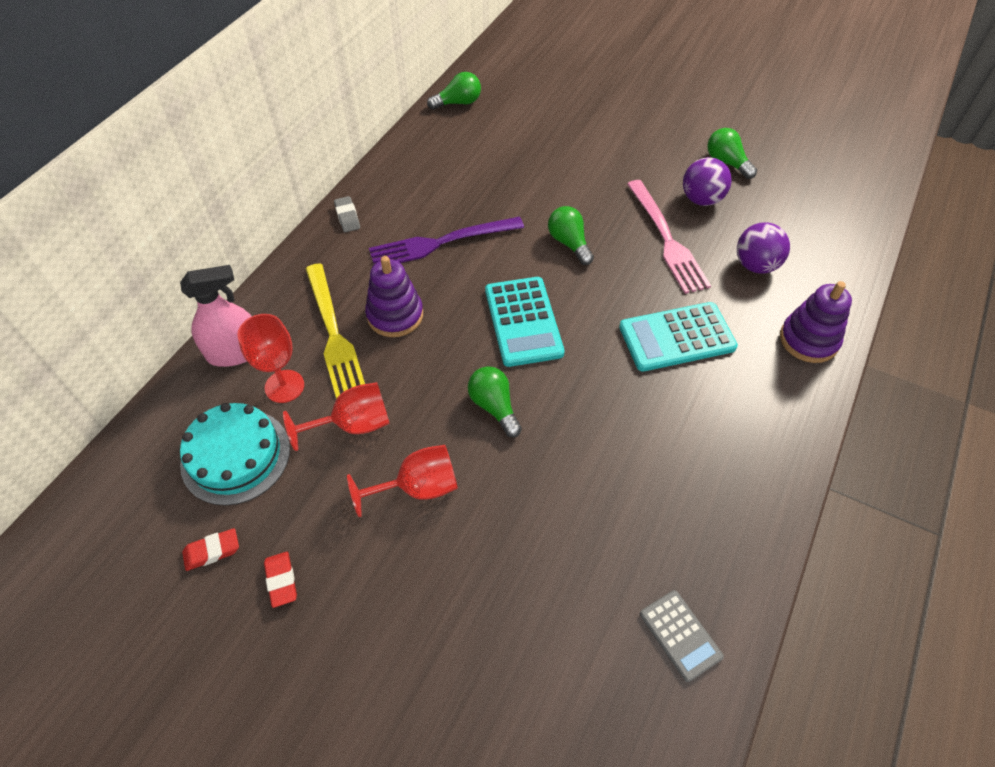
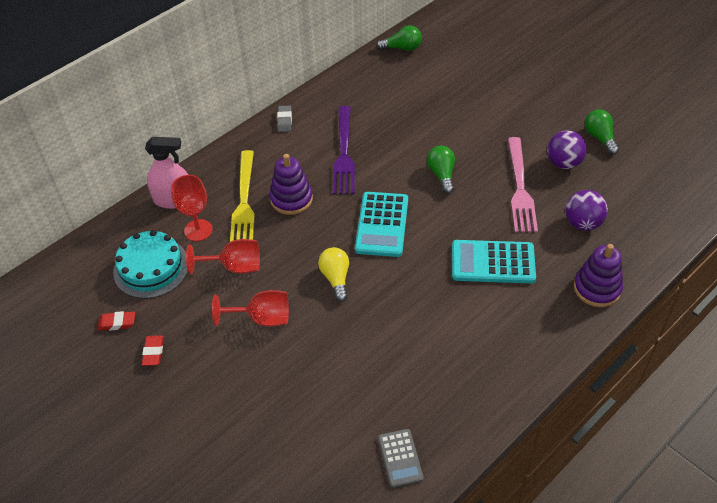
camera: 20 degrees right, 5 degrees down
purple fork [369,216,524,264] -> purple fork turned 90 degrees counterclockwise [333,106,355,194]
green light bulb [468,366,522,437] -> yellow light bulb [318,247,349,302]

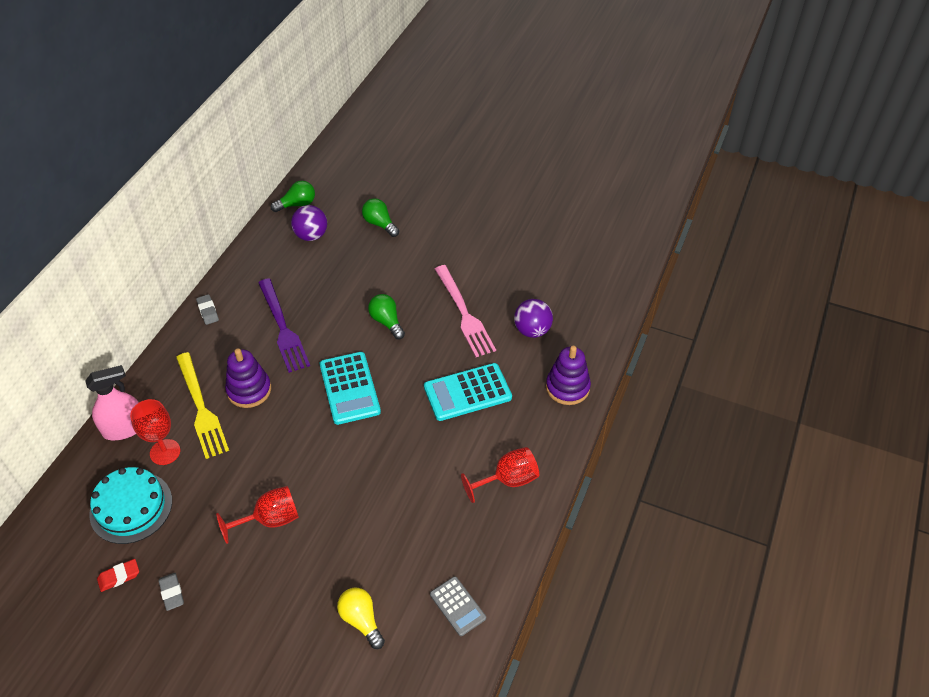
camera: 25 degrees left, 0 degrees up
red eraser [142,335,164,366] -> grey eraser [158,573,184,611]
red goblet [186,239,260,274] -> red goblet moved to [461,447,539,503]
yellow light bulb [318,247,349,302] -> yellow light bulb moved to [337,587,385,649]
purple ball [547,130,587,169] -> purple ball moved to [291,205,327,241]
green light bulb [585,110,619,155] -> green light bulb moved to [362,198,399,237]

